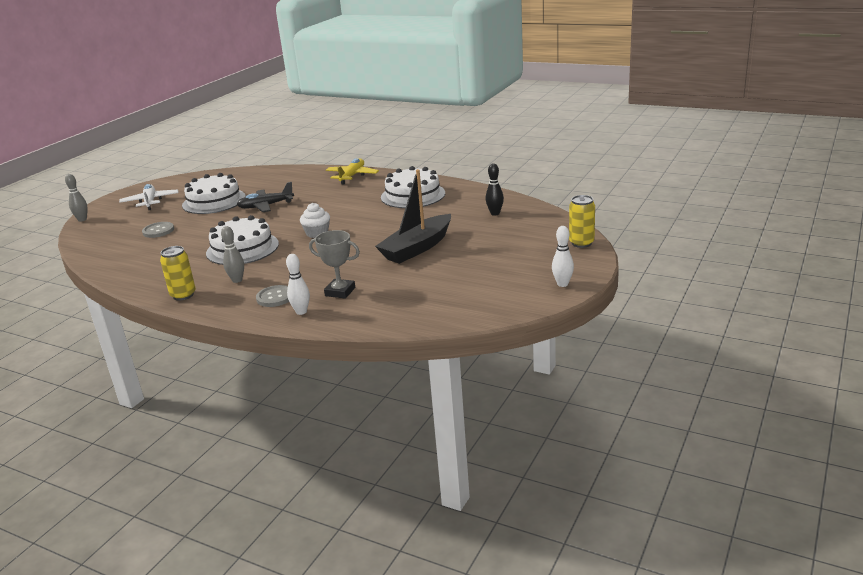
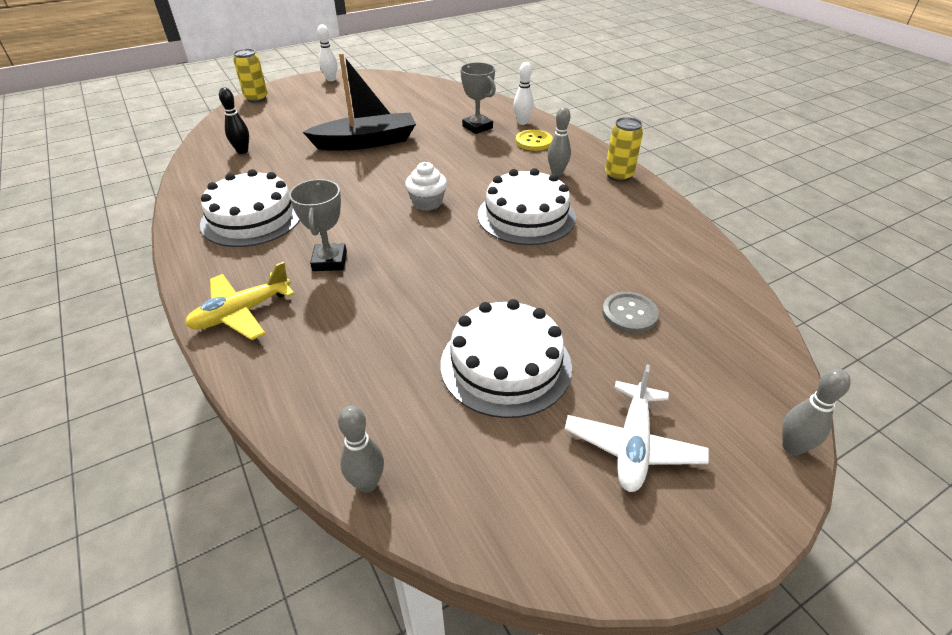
camera: 150 degrees left, 15 degrees up
black plane [237,182,294,212] -> none
grey button [256,285,289,307] -> yellow button [515,130,553,151]
none -> grey trophy [289,179,347,271]
none -> grey bowling pin [338,406,384,493]

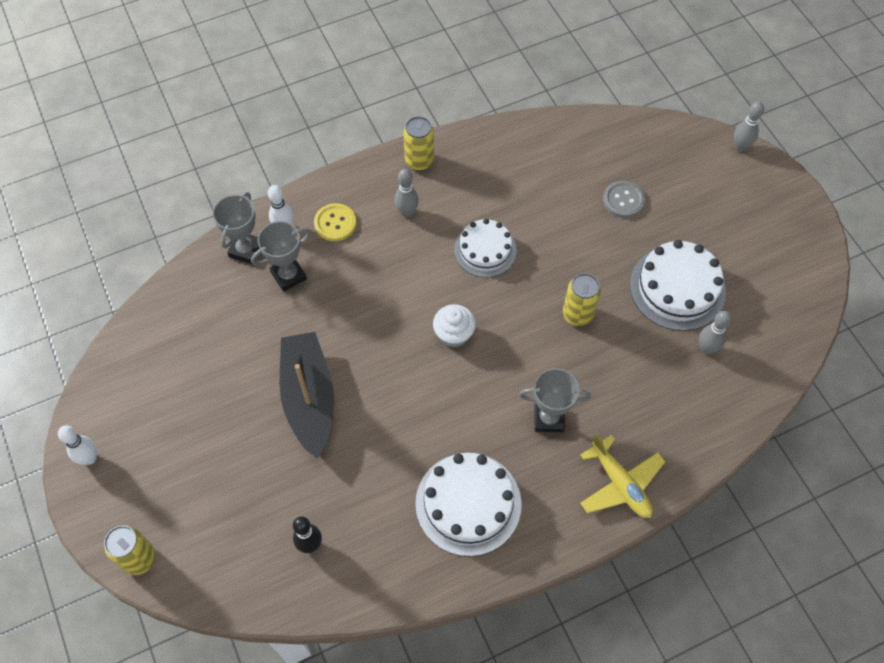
camera: 85 degrees left, 20 degrees up
grey bowling pin [338,406,384,493] -> grey bowling pin moved to [699,311,732,354]
white cake [478,168,576,245] -> white cake [454,219,516,277], size x0.67
white plane [565,364,709,492] -> none
none -> grey trophy [213,192,260,264]
none -> yellow can [563,273,601,326]

